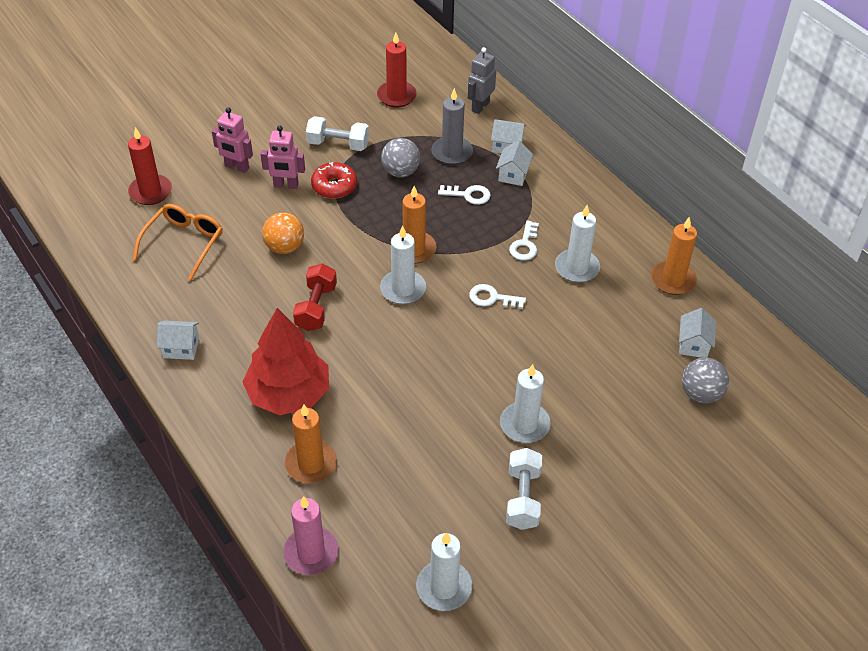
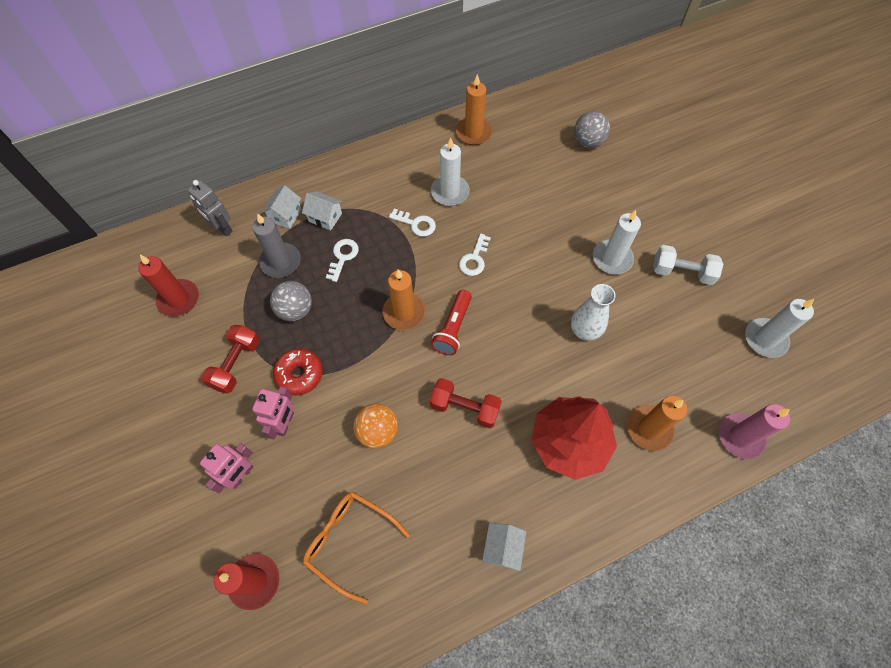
camera: 80 degrees left, 15 degrees up
white dumbbell [306,116,369,151] -> red dumbbell [201,325,260,394]
white candle [380,226,426,304] -> red flashlight [431,290,472,355]
white house [679,308,716,358] -> none
none -> white vase [571,284,616,341]

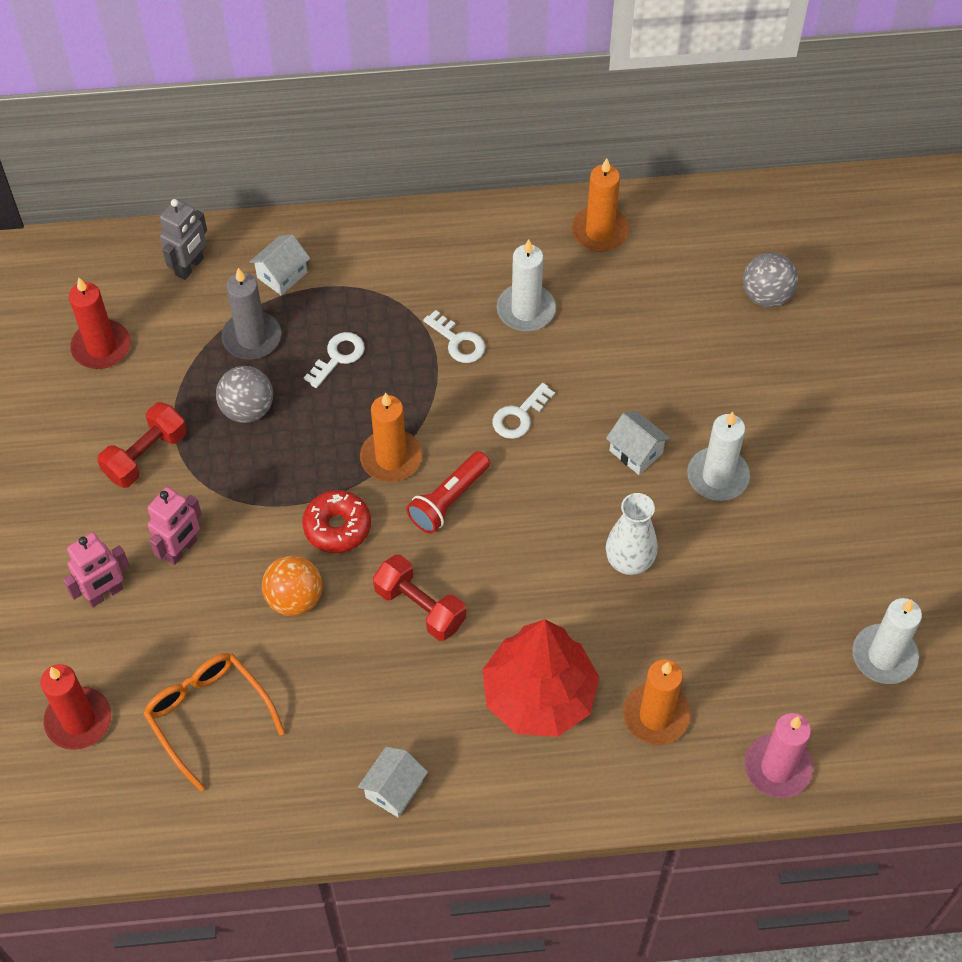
camera: 20 degrees right, 5 degrees down
grey robot [188,180,233,236] -> grey robot turned 120 degrees counterclockwise [160,199,207,280]
red donut [273,348,323,395] -> red donut moved to [302,490,371,553]
white house [302,191,342,231] -> white house moved to [606,411,670,475]
white dumbbell [653,245,724,285] -> none

